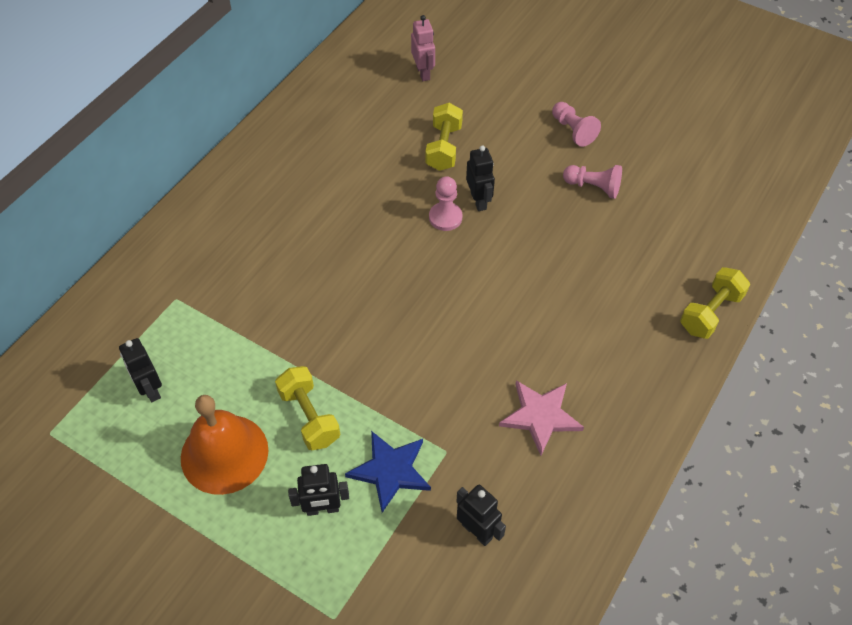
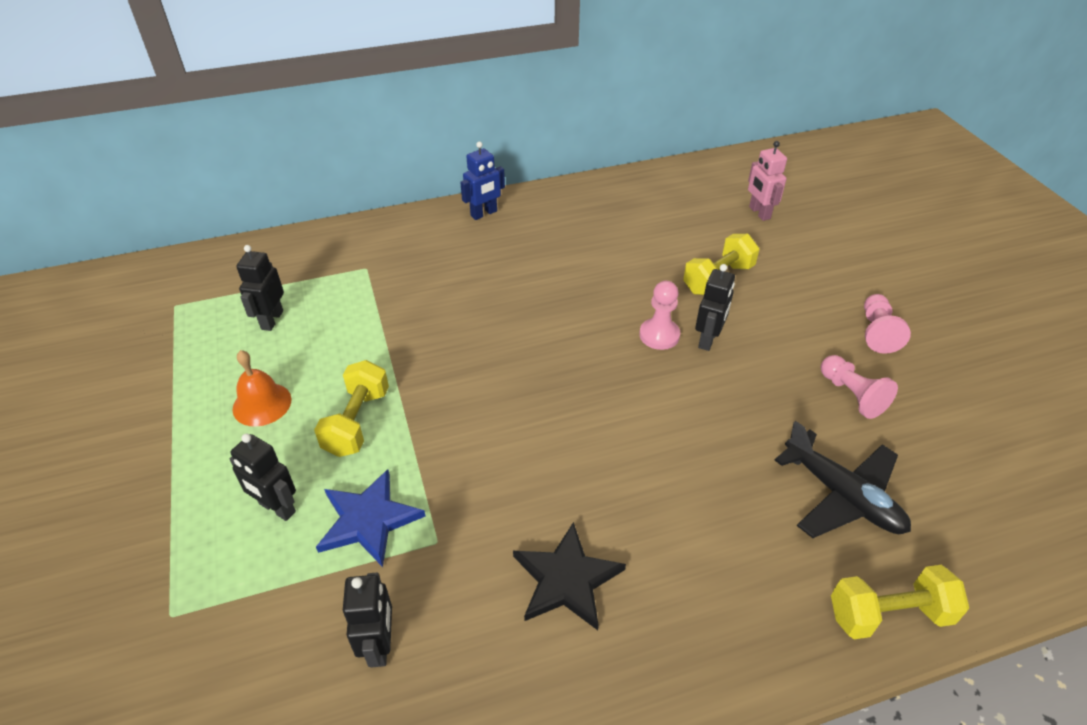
camera: 40 degrees right, 10 degrees down
orange bell [181,395,268,495] -> orange bell [232,350,292,427], size x0.59
pink robot [411,15,435,81] -> pink robot turned 135 degrees clockwise [748,141,787,221]
pink star [499,380,584,455] -> black star [513,522,626,630]
none -> blue robot [460,142,505,220]
none -> black plane [775,421,911,538]

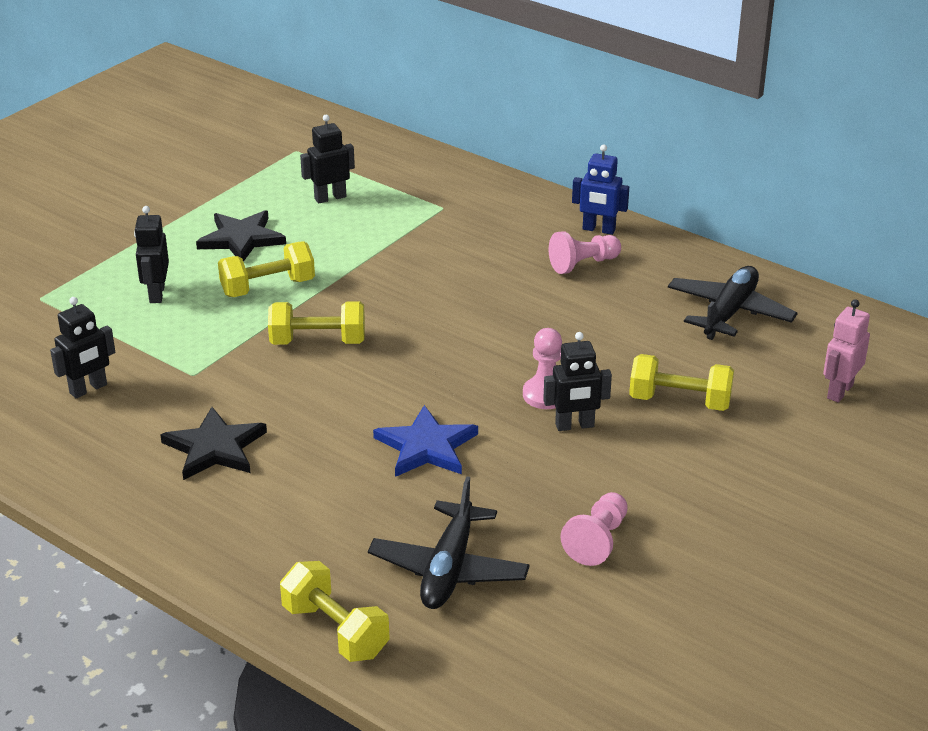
camera: 55 degrees right, 10 degrees down
orange bell [232,350,292,427] -> black star [196,210,286,262]
blue star [316,469,425,567] -> blue star moved to [373,405,478,477]
pink pawn [864,294,911,354] -> pink pawn moved to [548,231,621,274]
none -> yellow dumbbell [268,301,365,345]
none -> black plane [668,266,798,340]

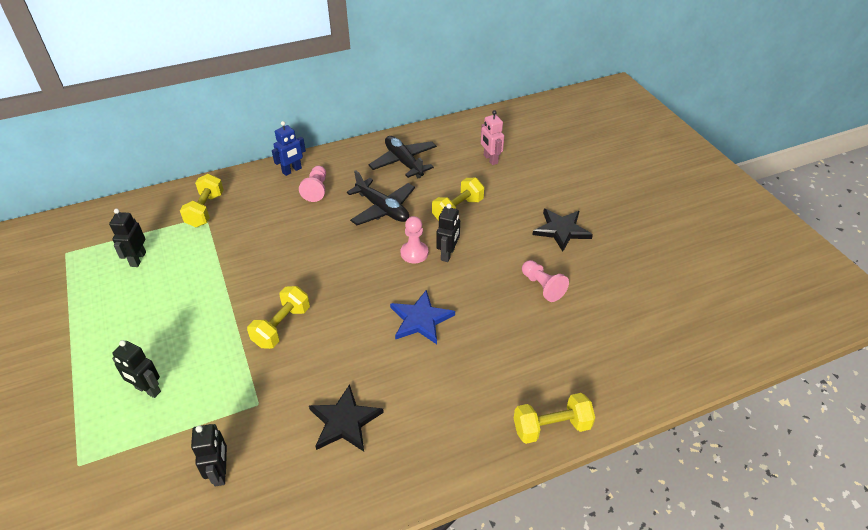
camera: 60 degrees left, 10 degrees up
black star [196,210,286,262] -> black star moved to [532,209,593,252]
yellow dumbbell [218,242,315,297] -> yellow dumbbell moved to [180,174,224,227]
black plane [368,476,530,609] -> black plane moved to [347,170,415,225]

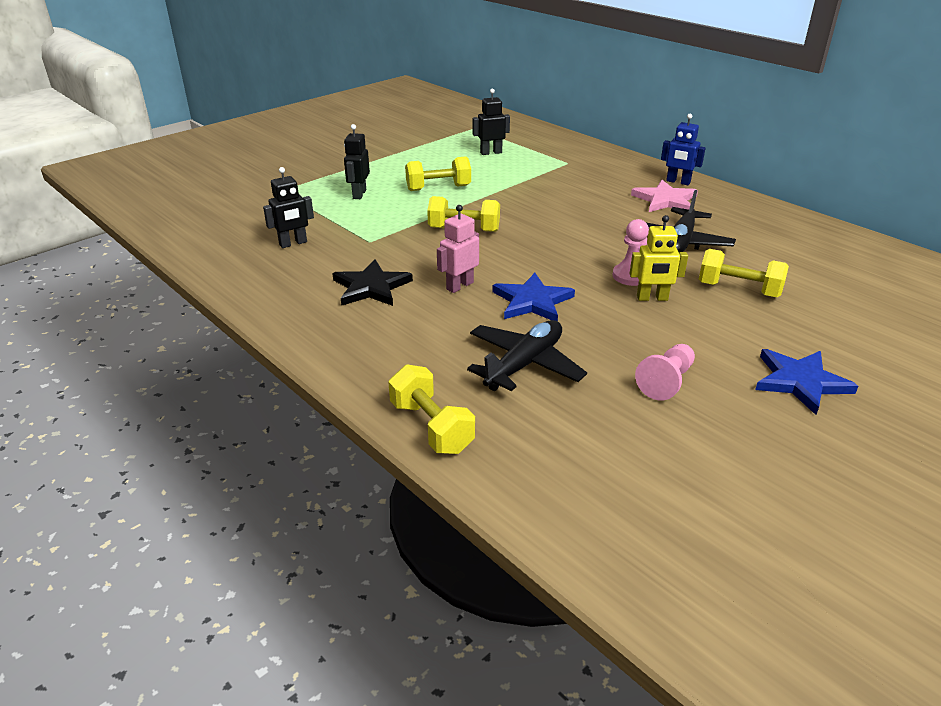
camera: 70 degrees right, 10 degrees down
yellow dumbbell [180,174,224,227] -> yellow dumbbell moved to [405,156,471,191]
pink pawn [299,166,326,202] -> pink star [631,180,698,212]
black plane [368,136,437,178] -> black plane moved to [467,320,587,391]
black robot [436,204,460,262] -> yellow robot [629,215,688,301]
pink robot [481,110,504,165] -> pink robot moved to [437,205,479,293]
black star [532,209,593,252] -> blue star [755,349,858,415]

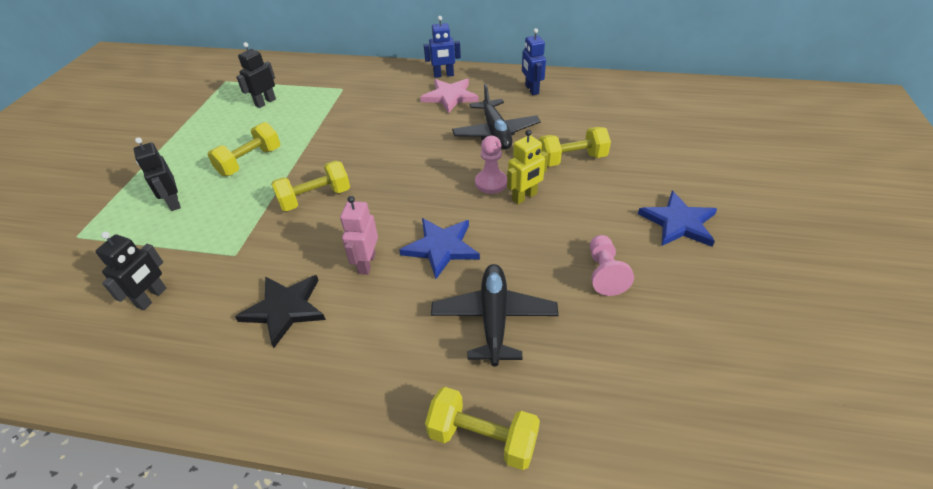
camera: 35 degrees left, 10 degrees up
none -> blue robot [522,28,546,95]

